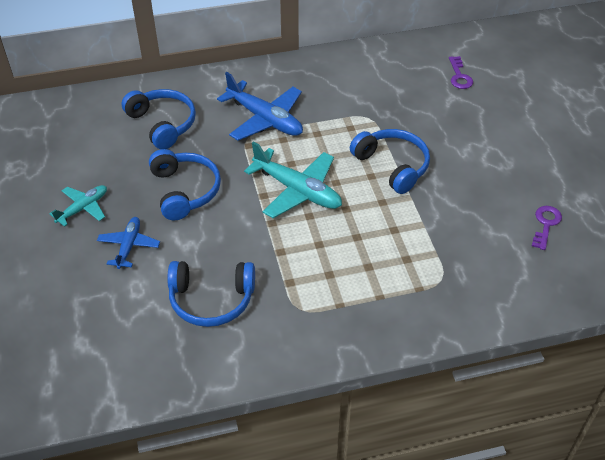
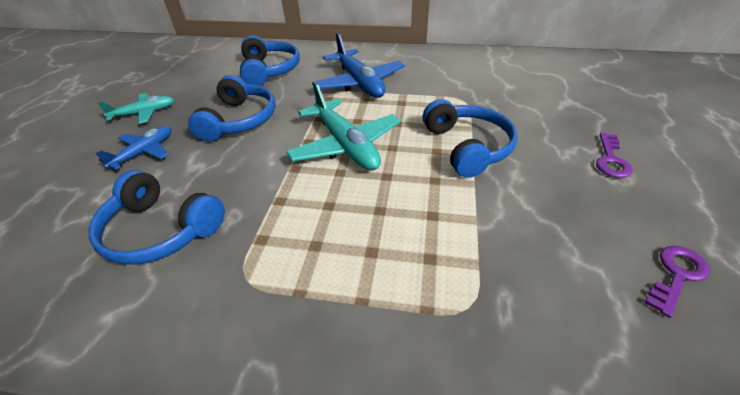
camera: 25 degrees right, 5 degrees down
purple key [449,56,473,89] -> purple key moved to [596,133,633,178]

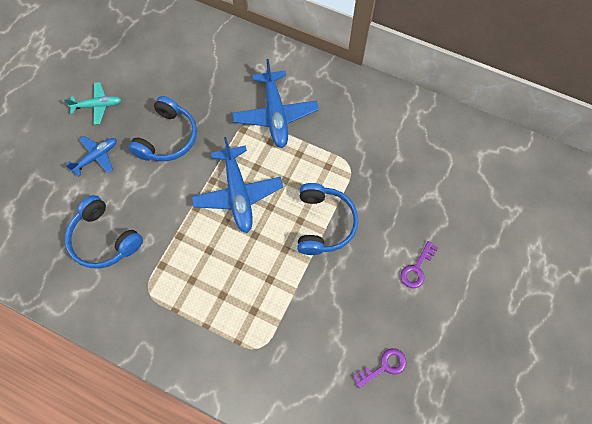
camera: 15 degrees right, 25 degrees up
blue headphones [240,36,300,86] -> none
turquoise plane [286,81,401,171] -> blue plane [192,137,283,233]

